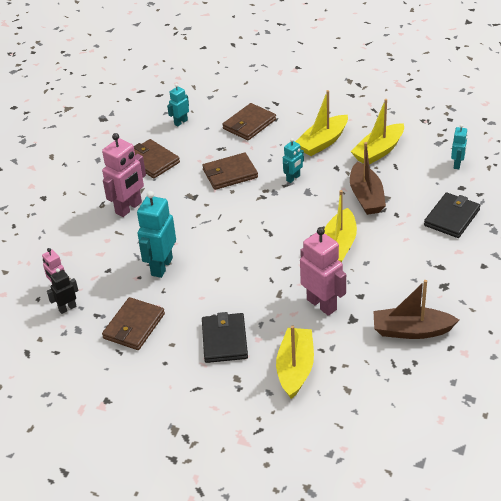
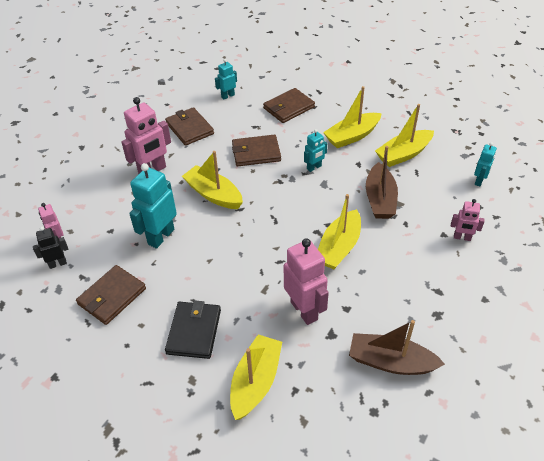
camera: 10 degrees right, 5 degrees up
black wallet [424,192,480,238] -> pink robot [451,199,485,241]
none -> yellow boat [182,151,243,209]

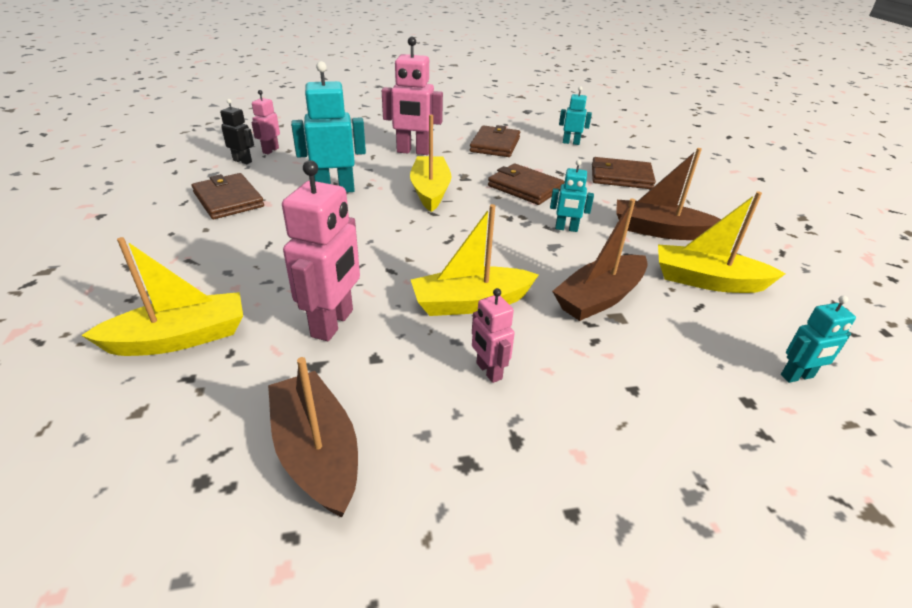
camera: 45 degrees right, 10 degrees down
brown wallet [76,265,146,325] -> brown wallet turned 60 degrees clockwise [192,173,264,219]
black wallet [165,300,221,359] -> none
yellow boat [323,86,382,148] -> brown boat [616,148,721,240]
pink robot [451,199,485,241] -> pink robot moved to [472,288,515,383]

